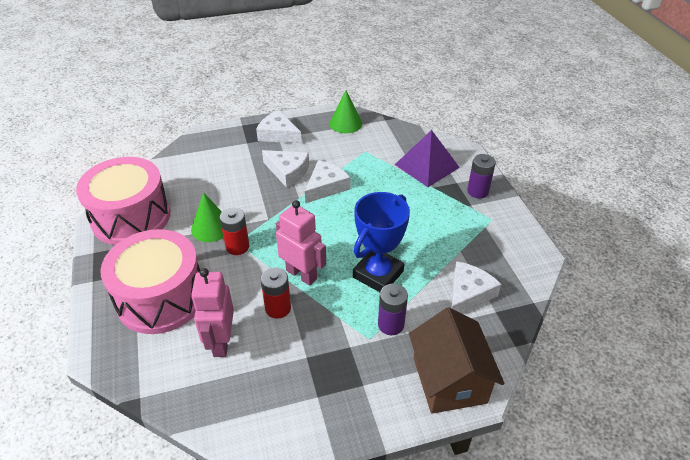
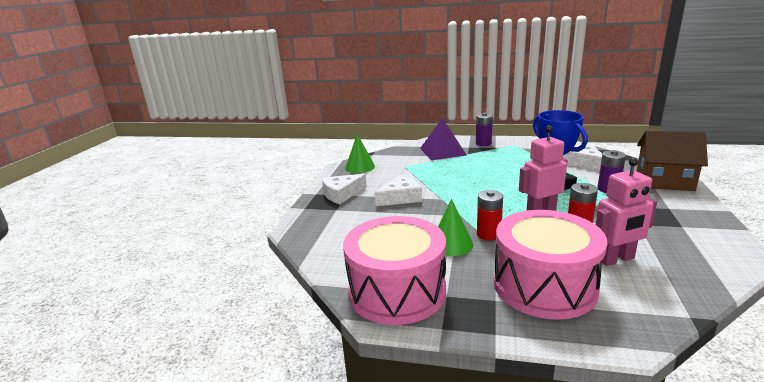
camera: 60 degrees left, 20 degrees down
pink robot [191,268,234,357] -> pink robot turned 45 degrees counterclockwise [596,157,657,266]
white cheese [305,160,350,203] -> none

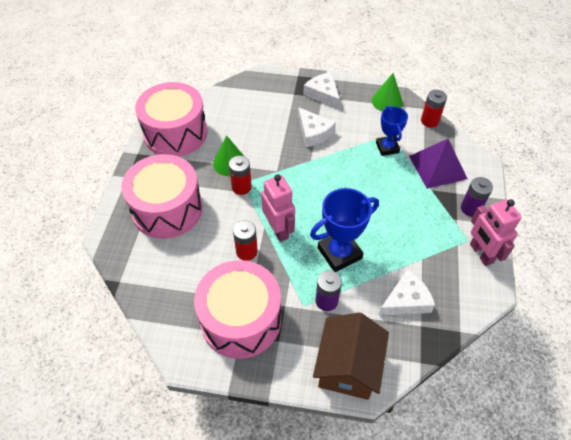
camera: 85 degrees right, 30 degrees up
pink robot [596,157,657,266] -> pink robot moved to [470,199,522,266]
none -> pink drum [194,260,281,359]
none -> blue trophy [376,106,408,156]
none -> red battery [421,90,447,127]

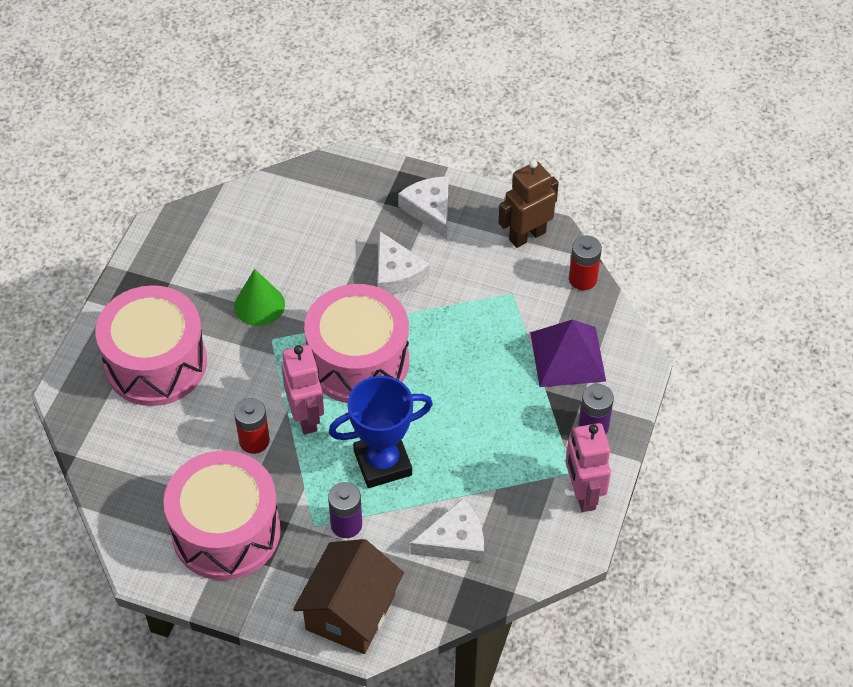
camera: 10 degrees right, 0 degrees up
pink drum [135,82,207,157] -> pink drum moved to [304,284,409,403]
red battery [229,156,252,195] -> none
green cone [372,73,403,111] -> brown robot [498,160,559,248]
blue trophy [376,106,408,156] -> none

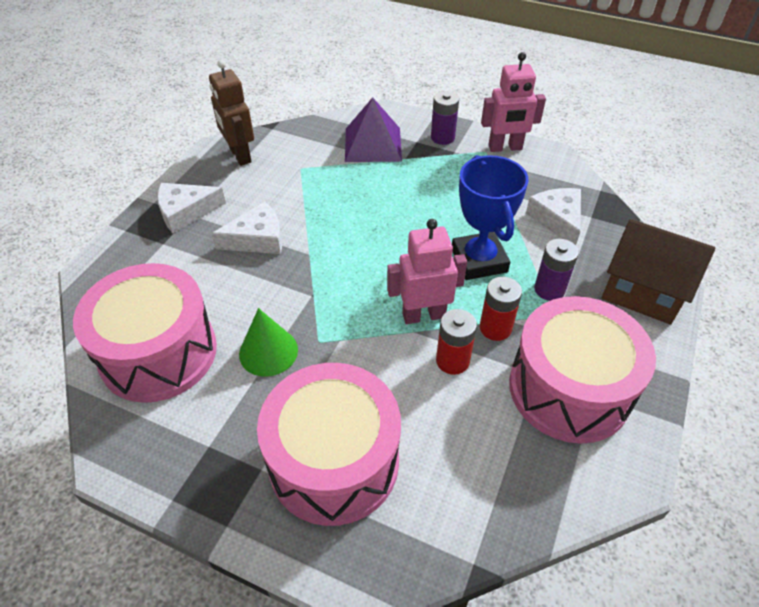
camera: 85 degrees left, 5 degrees down
pink drum [304,284,409,403] -> pink drum moved to [73,263,217,403]
red battery [569,236,602,290] -> red battery moved to [480,277,522,341]

